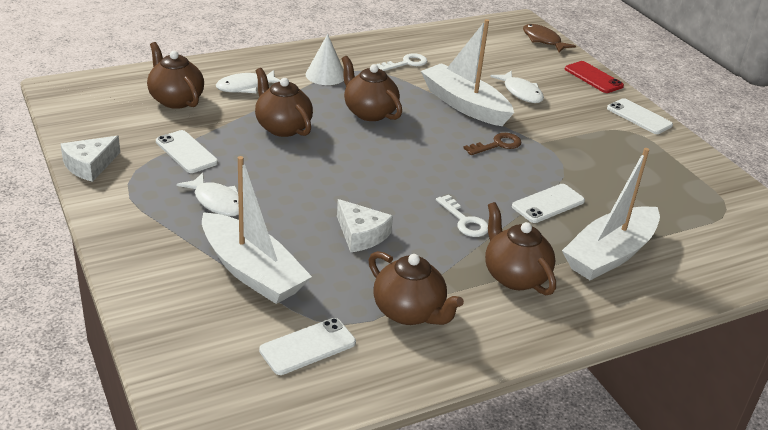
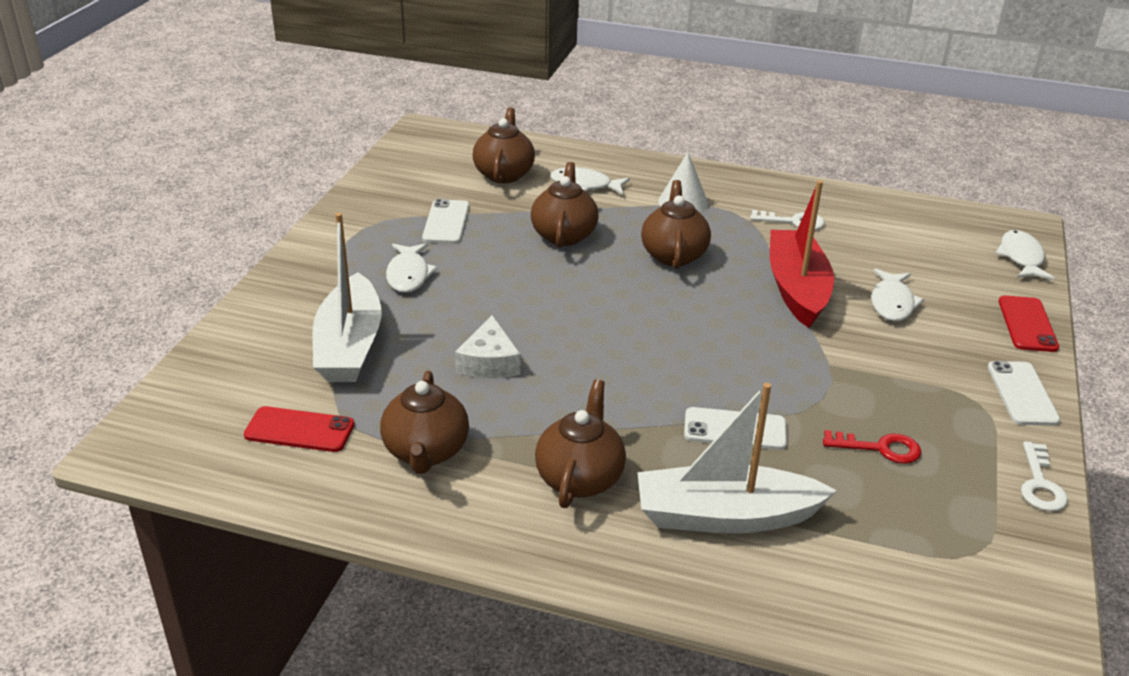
camera: 45 degrees right, 0 degrees up
white cheese [60,136,120,182] -> none
white phone [259,318,356,375] -> red phone [244,406,355,452]
white boat [421,19,514,126] -> red boat [770,180,834,328]
white key [436,195,488,237] -> white key moved to [1021,441,1068,511]
brown key [463,133,521,155] -> none
brown fish [523,24,576,52] -> white fish [996,230,1054,280]
none -> red key [823,430,921,464]

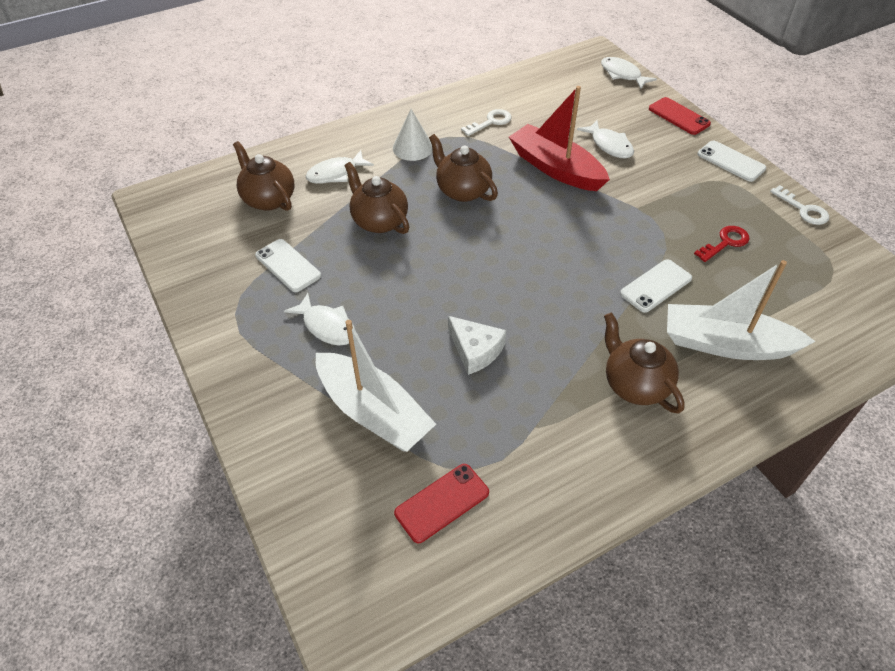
camera: 45 degrees left, 15 degrees up
brown teapot [380,371,469,474] -> none
white boat [637,383,837,533] -> white boat turned 60 degrees clockwise [667,260,816,360]

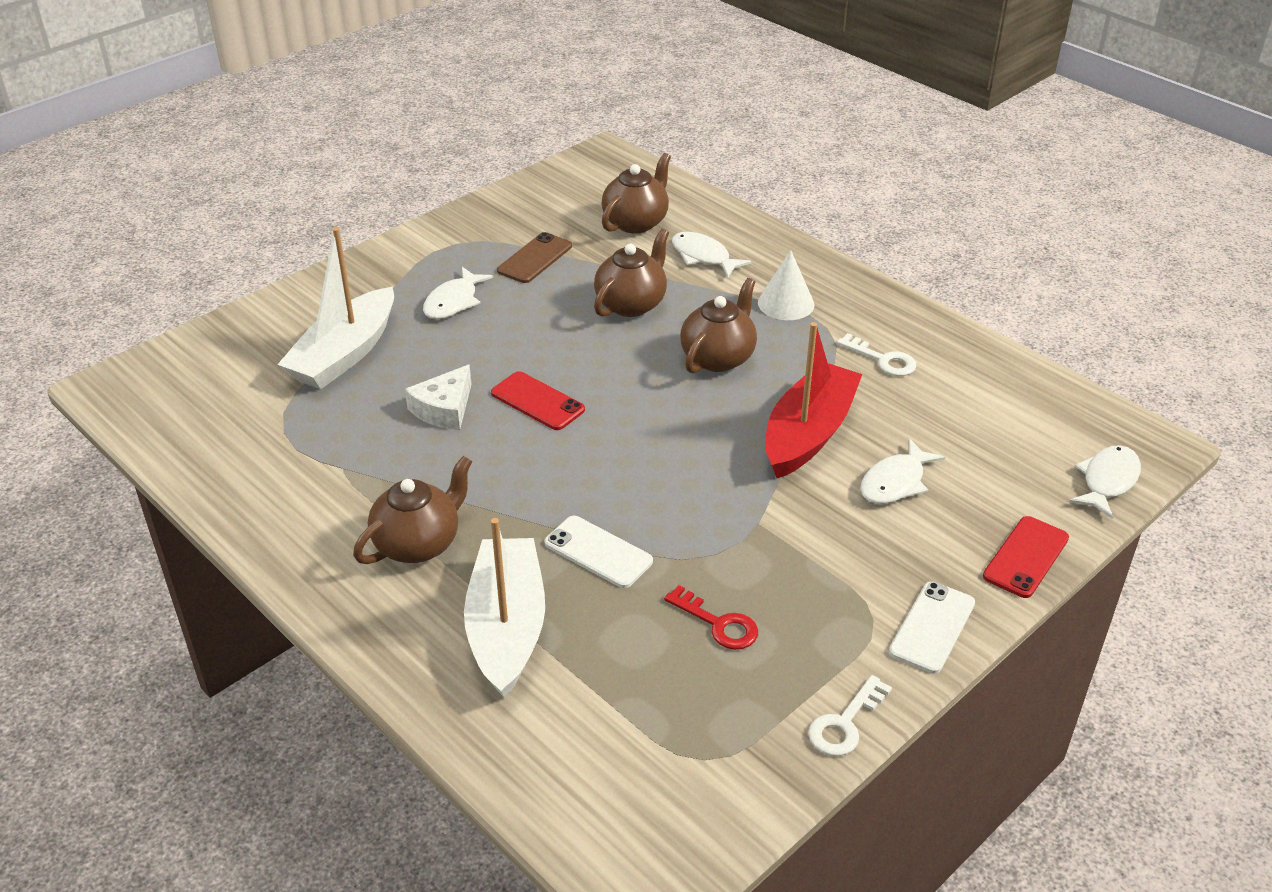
camera: 75 degrees right, 10 degrees down
white phone [255,239,321,292] -> brown phone [497,232,572,283]
red phone [394,464,489,543] -> red phone moved to [491,371,585,430]

